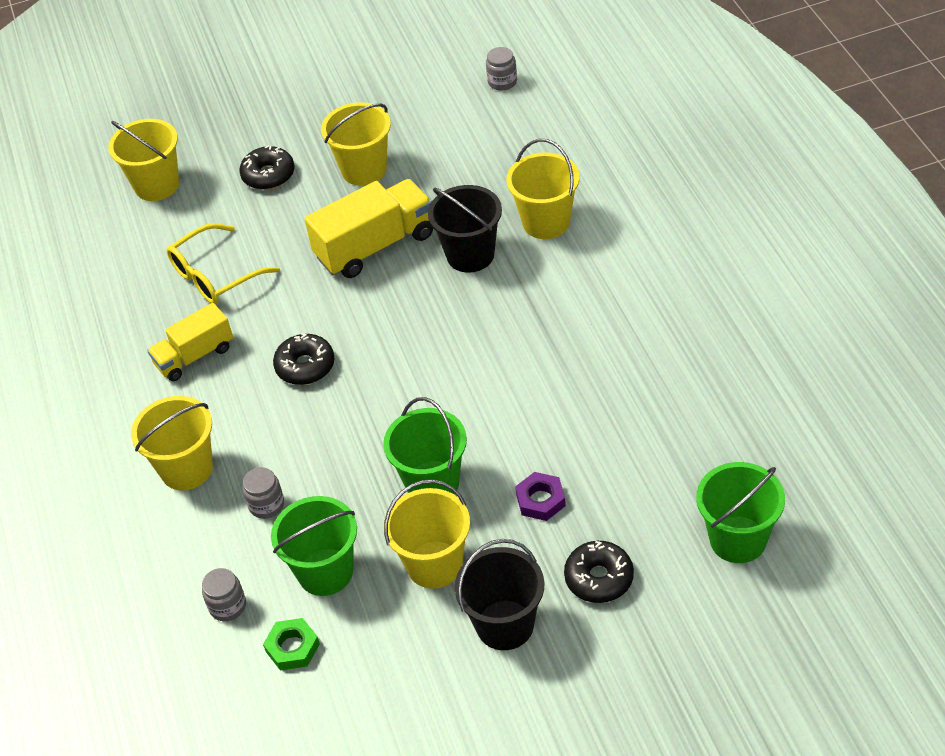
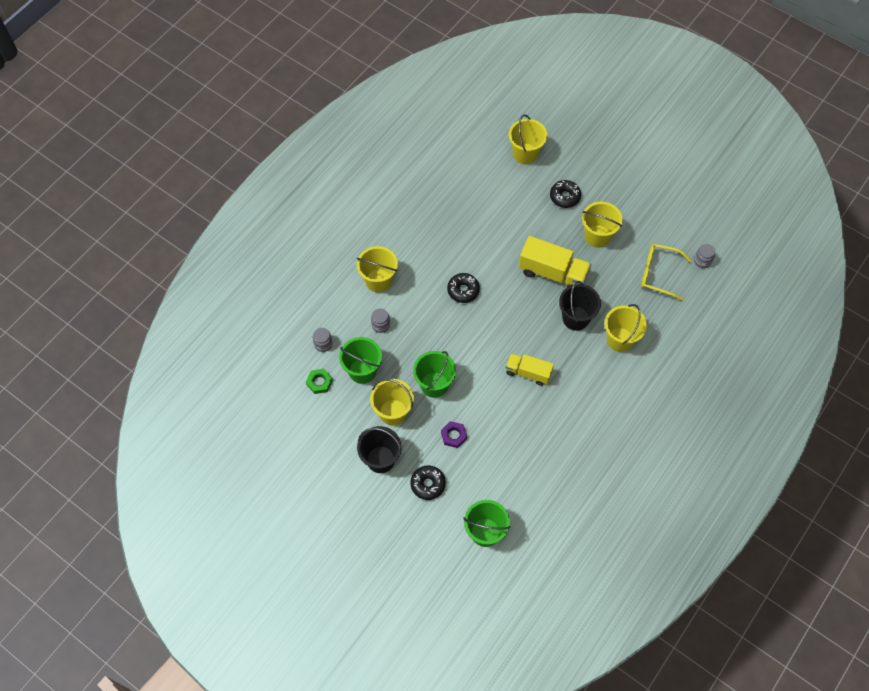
camera: 50 degrees right, 15 degrees up
yellow truck [147,303,233,381] -> yellow truck moved to [506,353,554,386]
yellow glasses [166,223,280,304] -> yellow glasses moved to [641,244,692,300]

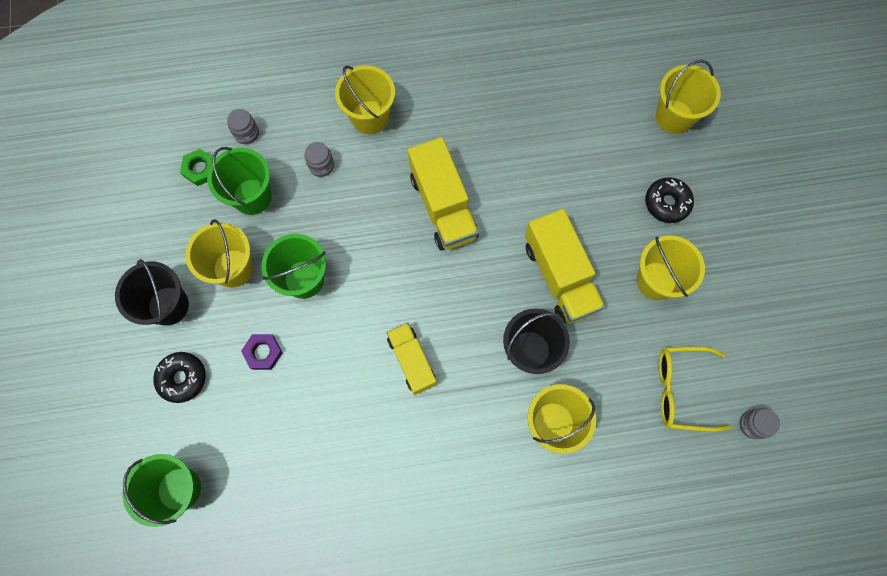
camera: 45 degrees right, 10 degrees up
black donut [447,273,480,303] -> yellow truck [408,137,479,251]
yellow glasses [641,244,692,300] -> yellow glasses turned 60 degrees counterclockwise [659,346,731,432]

